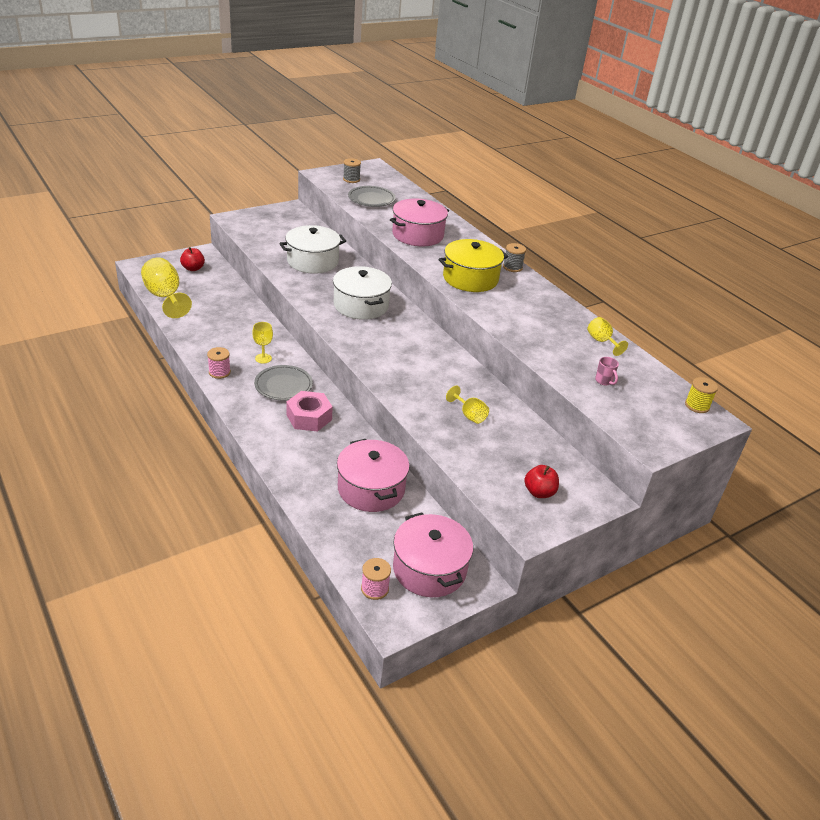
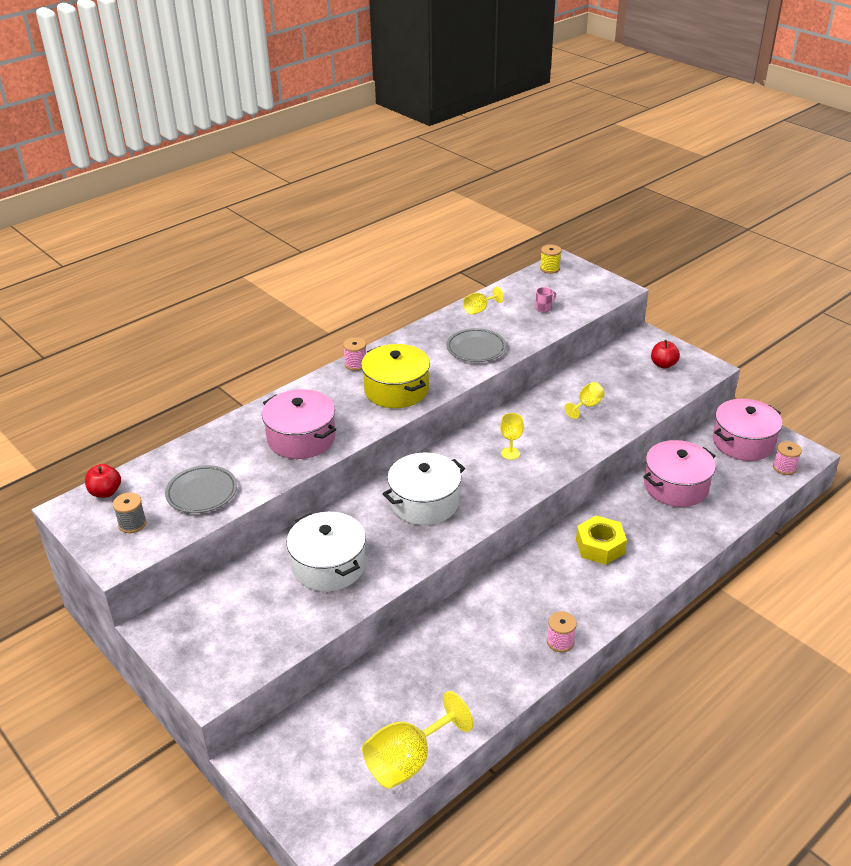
camera: 95 degrees left, 0 degrees up
red apple [180,247,205,271] -> red apple moved to [85,464,121,498]
yellow goblet [252,322,273,363] -> yellow goblet moved to [500,413,524,460]
grey plate [254,365,313,401] -> grey plate moved to [446,328,506,362]
pink nut [286,391,333,432] -> yellow nut [576,516,627,565]
grey spool [503,243,526,272] -> pink spool [343,337,366,371]

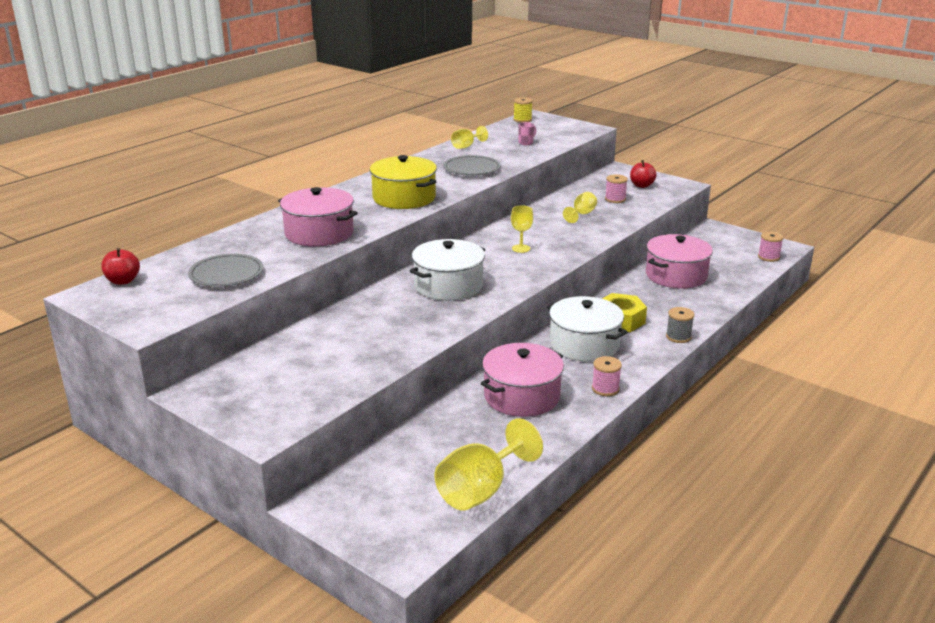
camera: 10 degrees left, 10 degrees down
grey spool [113,492,147,533] -> grey spool moved to [666,307,695,343]
white pot [287,512,366,592] -> white pot moved to [547,296,627,362]
pink spool [343,337,366,371] -> pink spool moved to [605,174,628,203]
pink pot [713,399,782,461] -> pink pot moved to [481,343,564,417]

